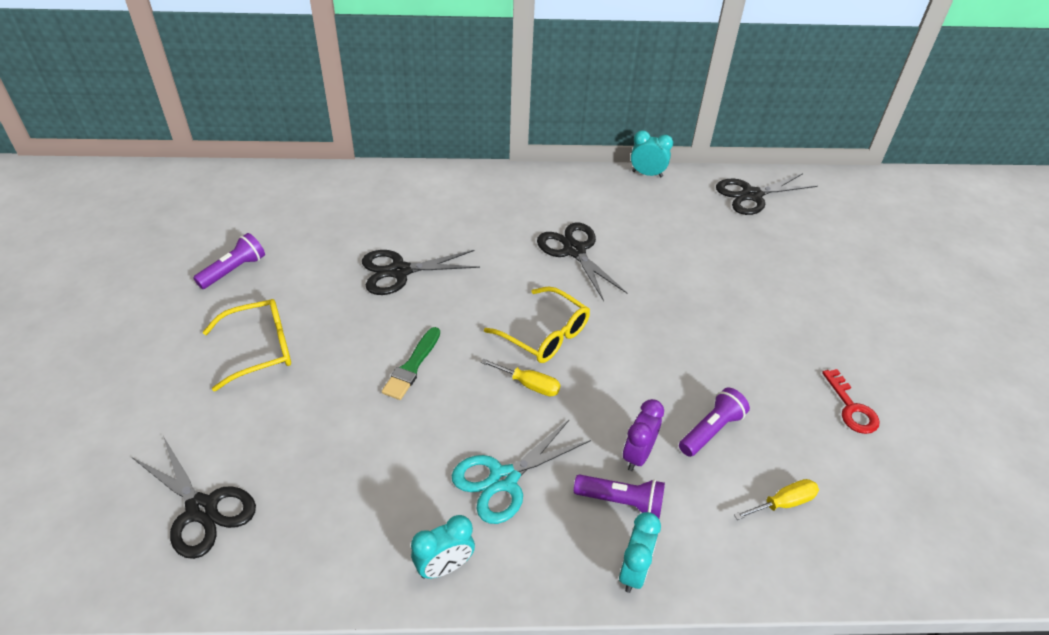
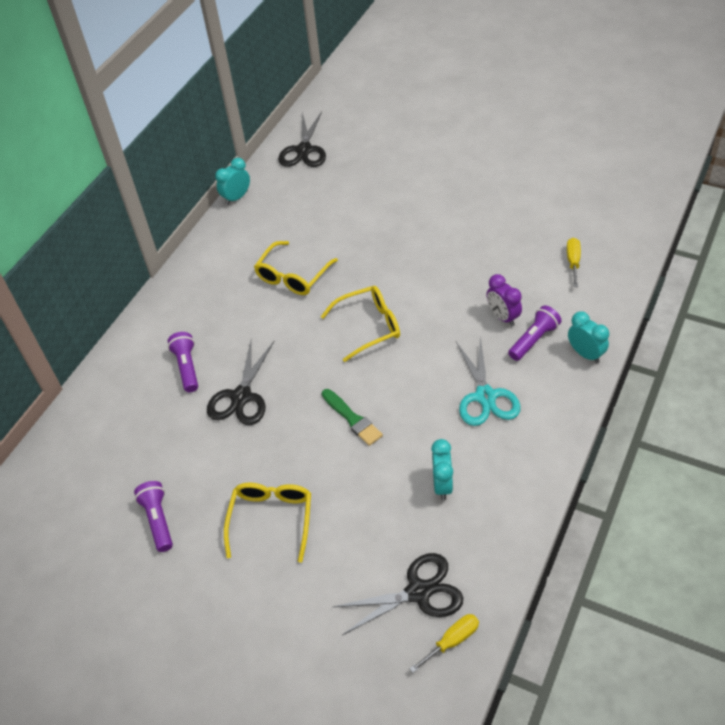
camera: 55 degrees left, 5 degrees up
turquoise clock [411,515,475,579] -> turquoise clock moved to [431,439,453,500]
yellow screwdriver [481,359,561,396] -> yellow screwdriver moved to [409,614,479,673]
black scissors [537,223,628,301] -> yellow glasses [254,241,338,295]
purple flashlight [679,388,750,457] -> purple flashlight moved to [168,332,198,392]
red key [822,369,880,434] -> none

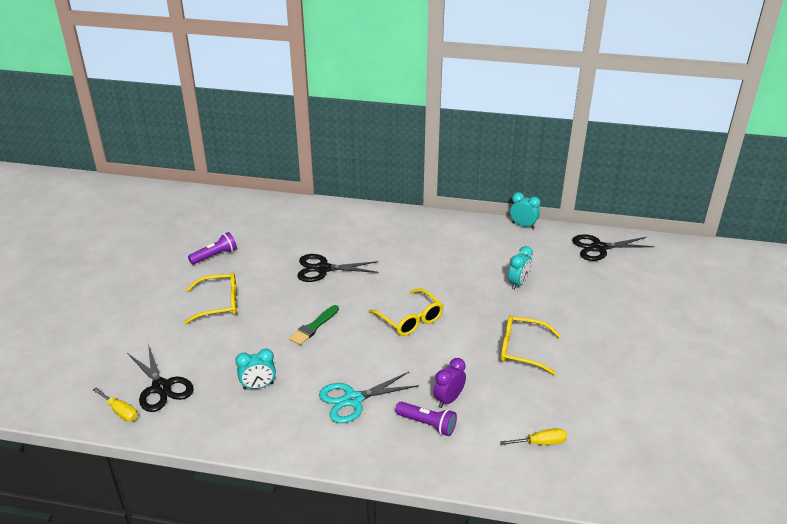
camera: 70 degrees right, 15 degrees down
purple flashlight [168,332,198,392] -> none
yellow glasses [254,241,338,295] -> yellow glasses moved to [501,316,561,375]
turquoise clock [568,312,609,363] -> turquoise clock moved to [508,246,533,290]

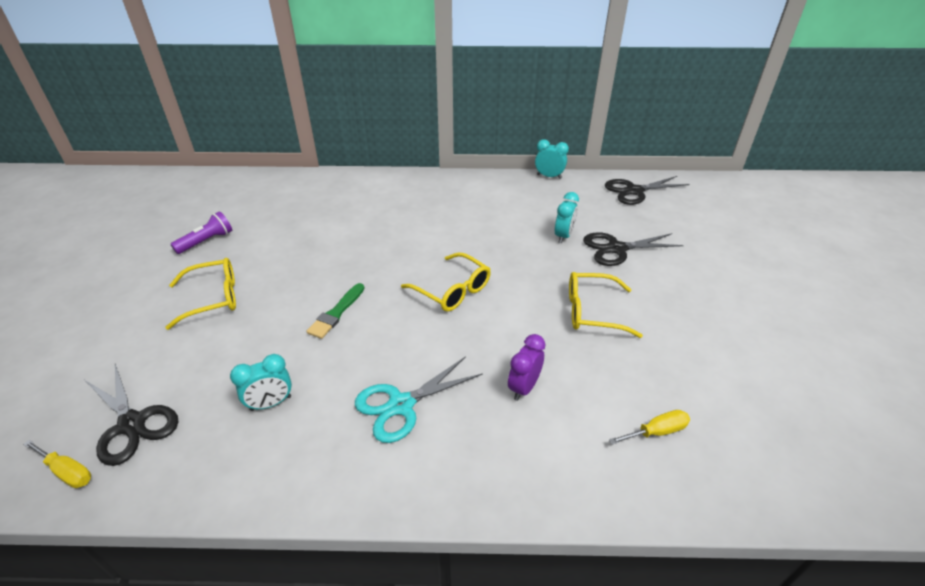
camera: 10 degrees left, 5 degrees up
black scissors [297,254,379,282] -> black scissors moved to [583,232,684,266]
purple flashlight [395,401,457,436] -> none

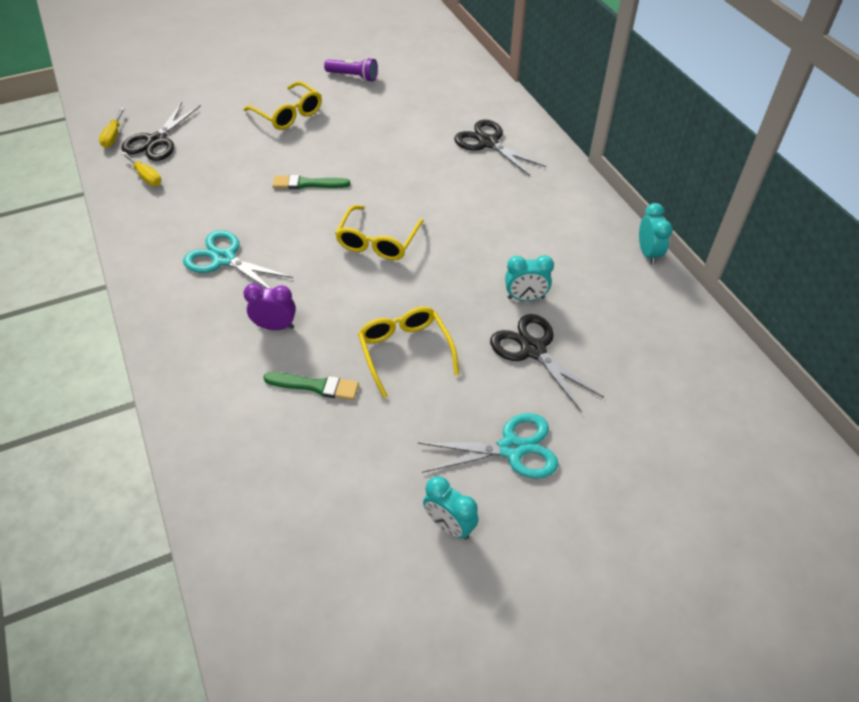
camera: 65 degrees right, 10 degrees up
turquoise clock [230,354,292,411] -> turquoise clock moved to [423,476,479,539]
black scissors [605,176,689,205] -> black scissors moved to [454,120,546,176]
yellow screwdriver [609,410,690,445] -> yellow screwdriver moved to [121,152,161,186]
none -> green brush [263,372,359,400]
none -> turquoise scissors [418,413,558,479]

